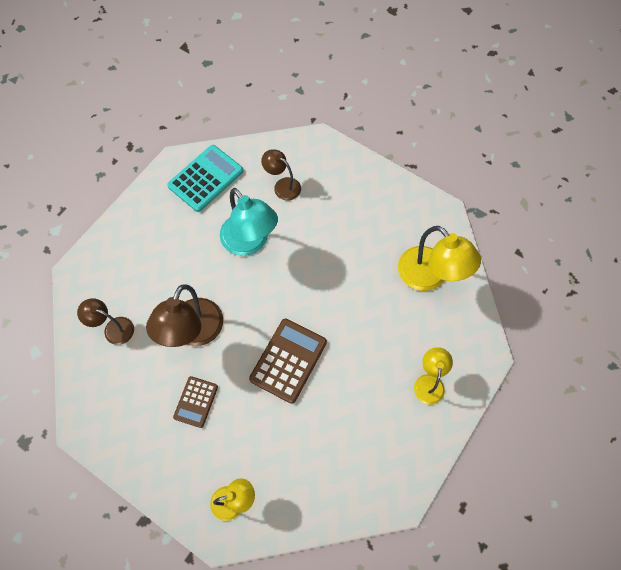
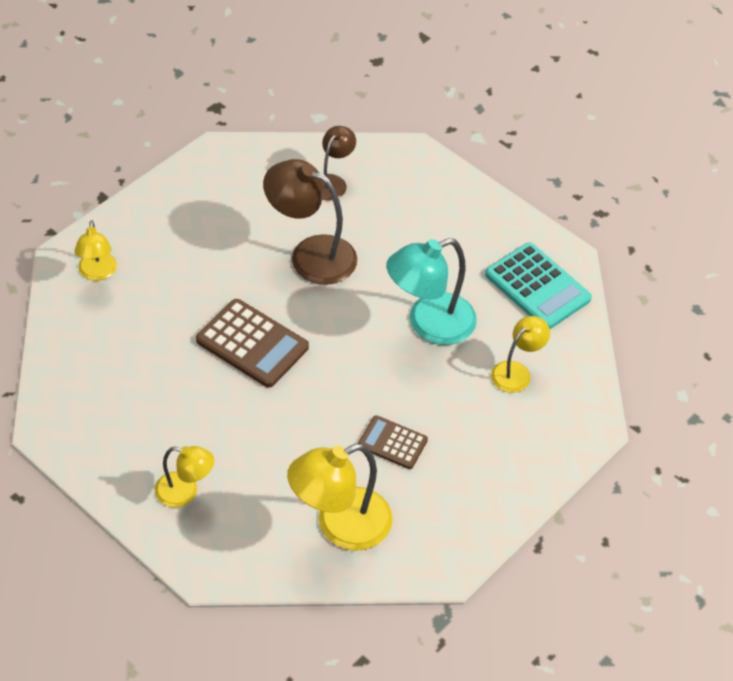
camera: 95 degrees right, 15 degrees down
brown calculator [173,376,218,428] -> brown calculator moved to [358,415,428,469]
brown lamp [261,149,301,200] -> yellow lamp [491,316,550,393]

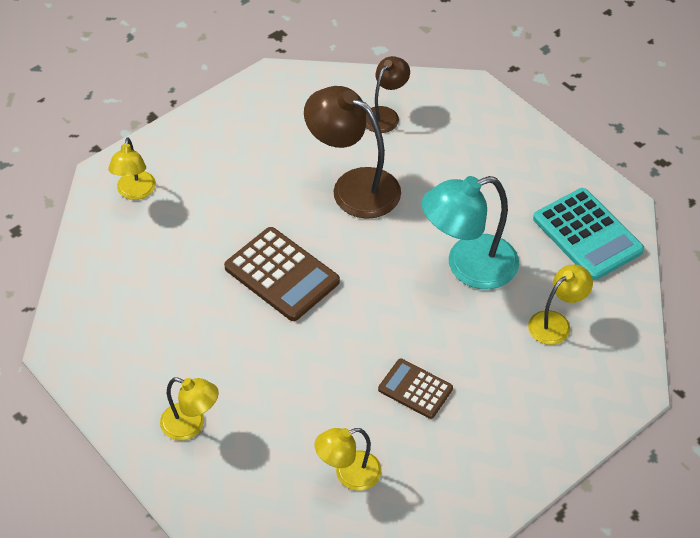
camera: 10 degrees right, 0 degrees up
yellow lamp [287,444,393,551] -> yellow lamp [314,428,382,491], size x0.57

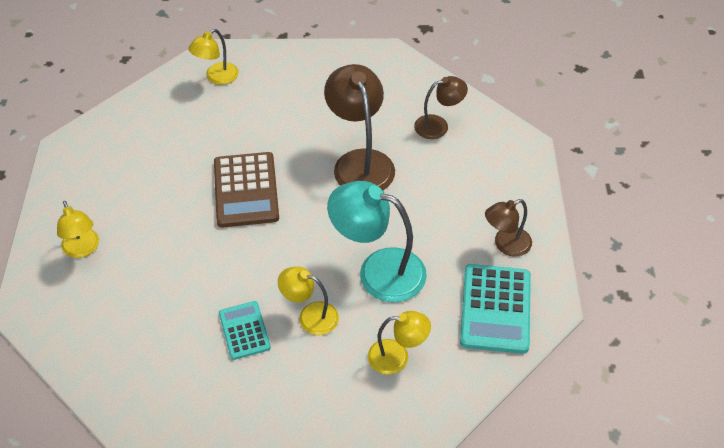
camera: 40 degrees right, 0 degrees up
yellow lamp [314,428,382,491] -> yellow lamp moved to [278,266,339,335]
brown calculator [378,359,453,419] -> turquoise calculator [219,301,271,360]
none -> brown lamp [485,199,532,257]

